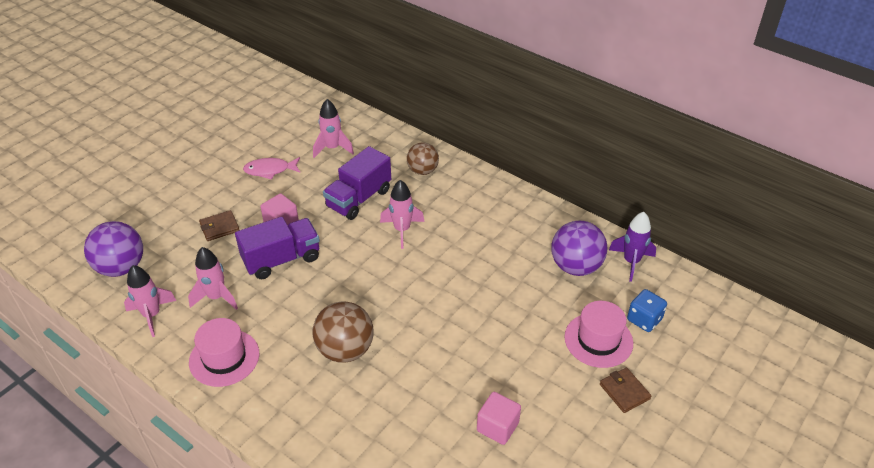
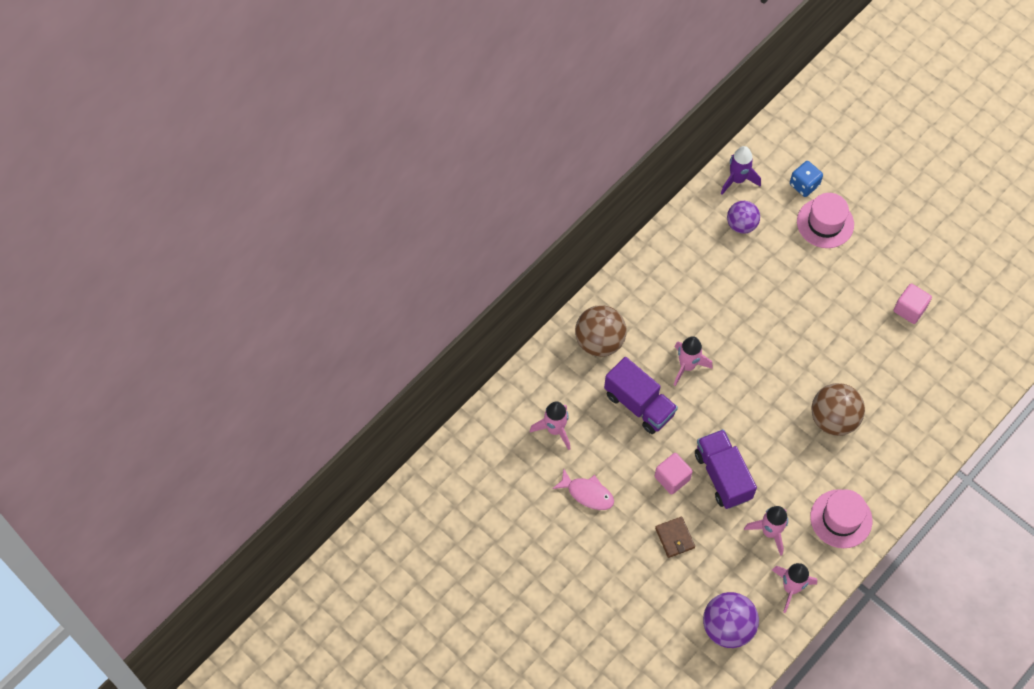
camera: 85 degrees left, 20 degrees up
pink fish [243,157,300,180] -> pink fish turned 60 degrees counterclockwise [552,468,614,510]
brown ball [407,142,439,175] -> brown ball [575,305,627,357], size x1.51
purple ball [551,221,608,276] -> purple ball [727,201,760,234], size x0.66
brown wallet [600,367,651,413] -> none

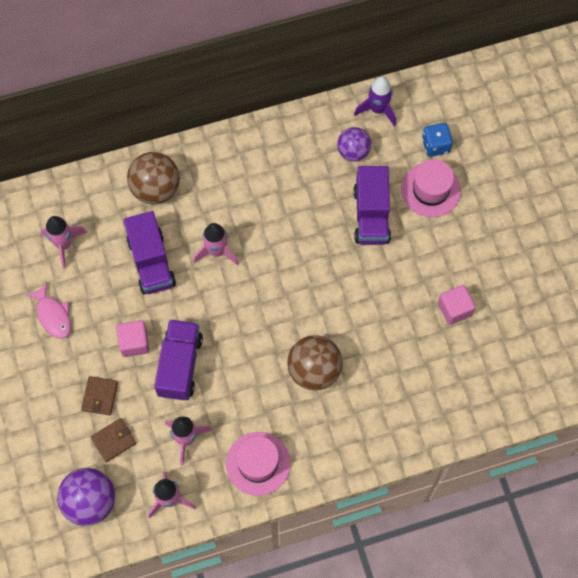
camera: 30 degrees right, 5 degrees up
none -> brown wallet [91,418,136,462]
none -> purple truck [353,166,391,245]

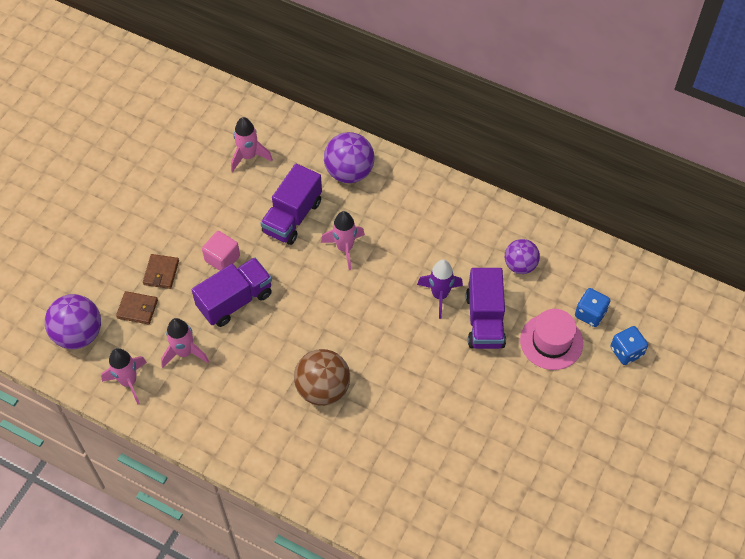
camera: 45 degrees right, 10 degrees down
pink fish [25,282,71,339] -> none
brown wallet [81,376,118,415] -> brown wallet turned 45 degrees counterclockwise [143,254,179,289]
brown ball [127,152,180,204] -> purple ball [324,132,374,183]
pink hat [226,432,291,496] -> none
purple truck [353,166,391,245] -> purple truck turned 45 degrees counterclockwise [466,268,506,349]
purple rocket [354,76,396,127] -> purple rocket moved to [417,260,463,319]
pink cube [438,285,476,325] -> none
none -> blue dice [610,326,648,365]

